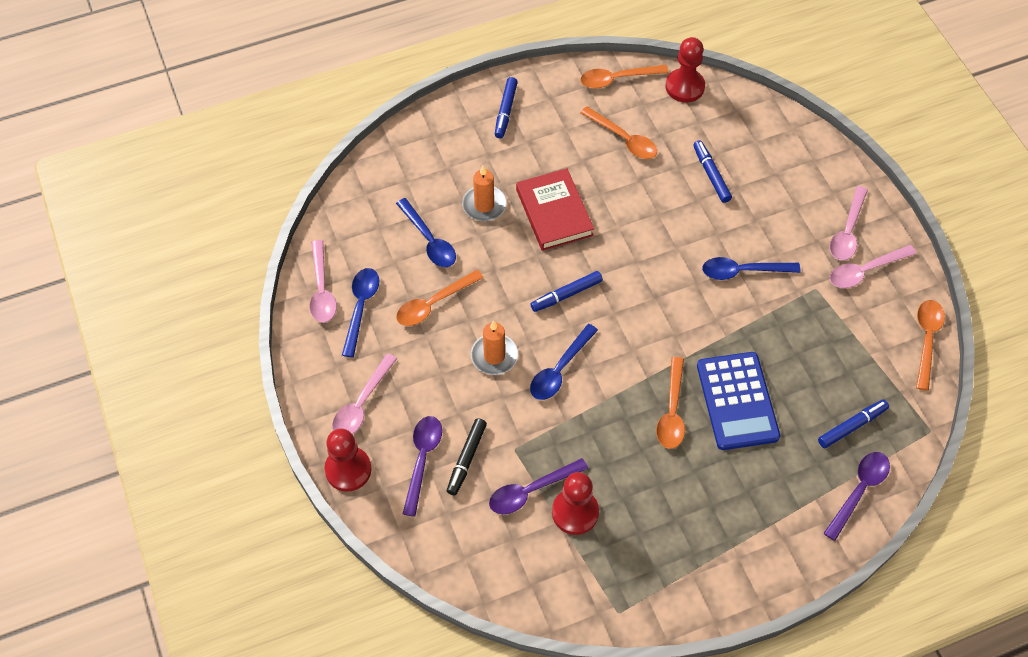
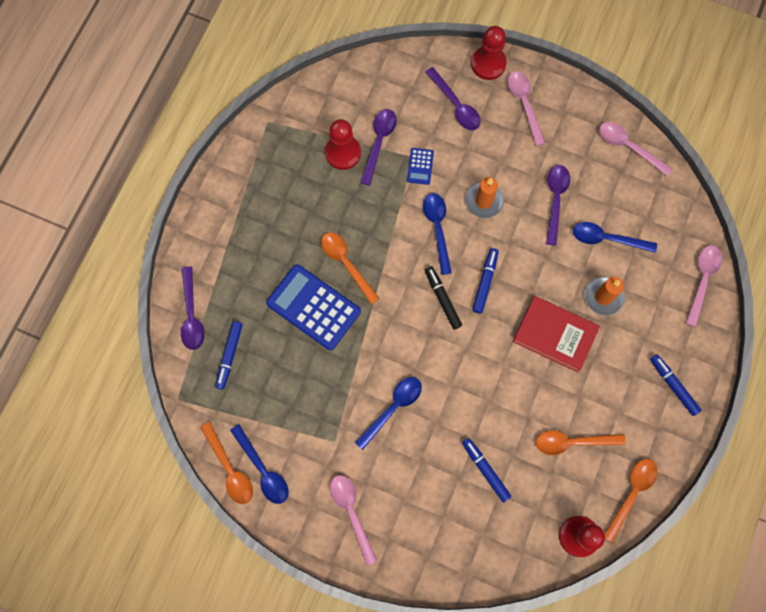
camera: 135 degrees right, 15 degrees up
blue spoon [342,268,379,357] -> blue spoon moved to [230,424,289,504]
orange spoon [396,270,484,326] -> purple spoon [546,165,570,246]
black marker [447,418,487,495] -> black marker moved to [425,266,462,329]
blue marker [693,140,732,203] -> blue marker turned 150 degrees counterclockwise [462,438,512,502]
pink spoon [830,245,916,288] -> pink spoon moved to [686,245,722,327]
none -> blue calculator [407,148,434,185]

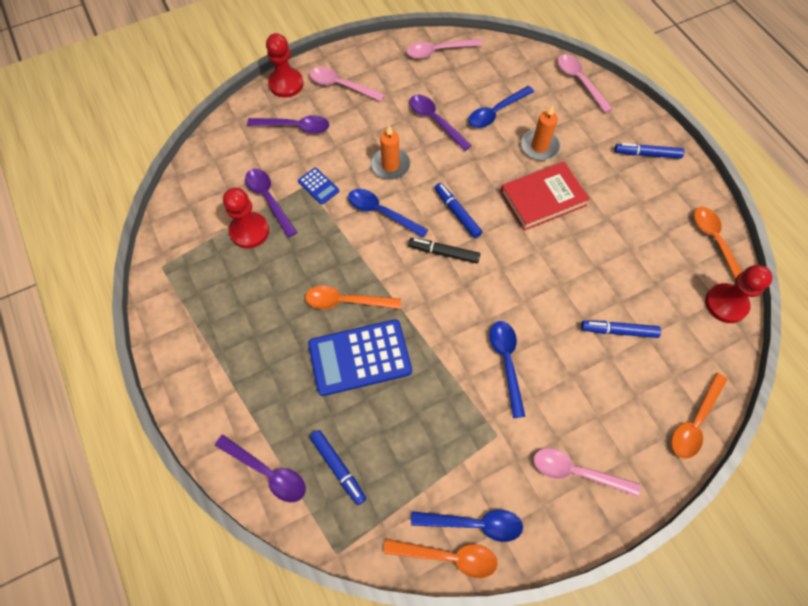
camera: 50 degrees left, 10 degrees down
orange spoon [536,430,626,455] -> orange spoon moved to [671,373,728,459]

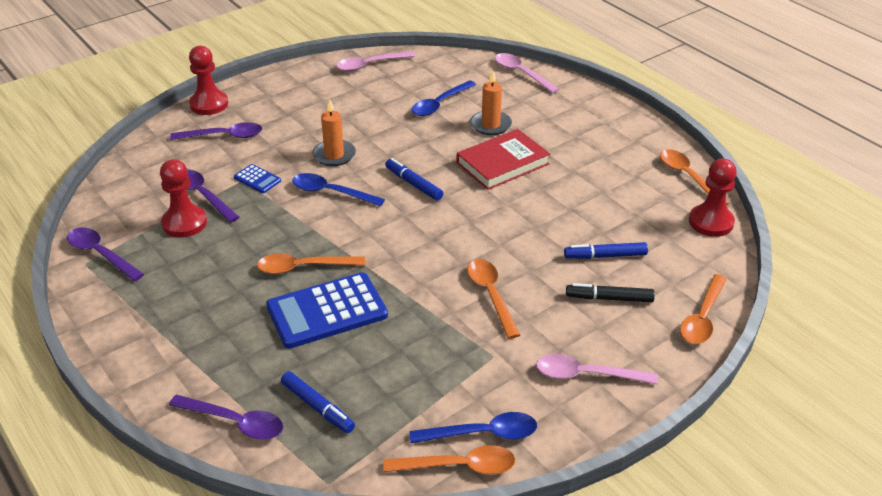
camera: 10 degrees left, 25 degrees down
pink spoon [309,67,385,102] -> none
black marker [408,238,480,263] -> black marker moved to [566,283,655,302]
purple spoon [409,95,472,151] -> purple spoon moved to [67,227,144,281]
blue spoon [489,321,526,418] -> orange spoon [467,259,520,339]
blue marker [614,143,684,159] -> none

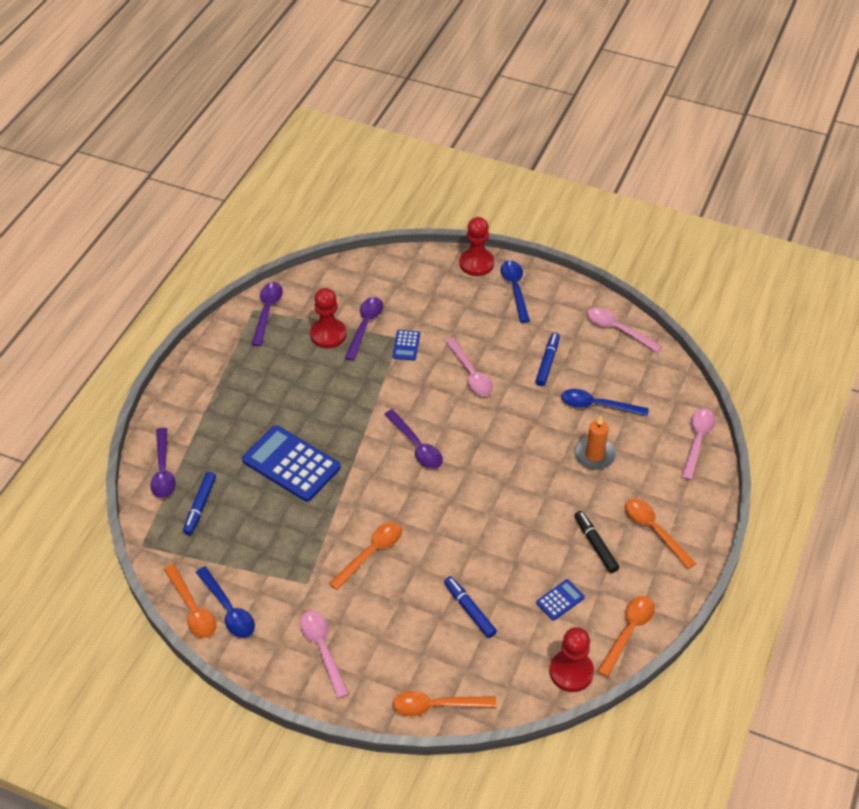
camera: 60 degrees right, 10 degrees up
purple spoon [170,122,262,140] -> purple spoon moved to [384,409,443,469]
orange spoon [257,253,365,274] -> orange spoon moved to [625,499,696,569]
blue spoon [292,173,385,207] -> blue spoon moved to [501,261,530,323]
orange candle [312,99,356,166] -> pink spoon [445,338,493,396]
blue marker [385,158,443,201] -> blue marker moved to [535,332,560,386]
red book [457,129,550,190] -> none
black marker [566,283,655,302] -> black marker moved to [575,511,619,573]
none -> blue calculator [536,579,585,621]

